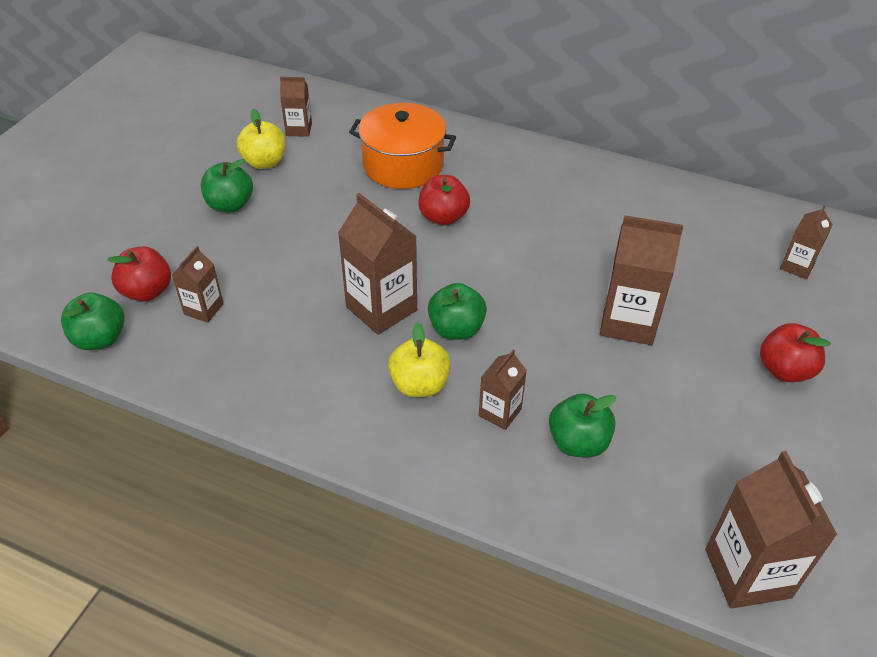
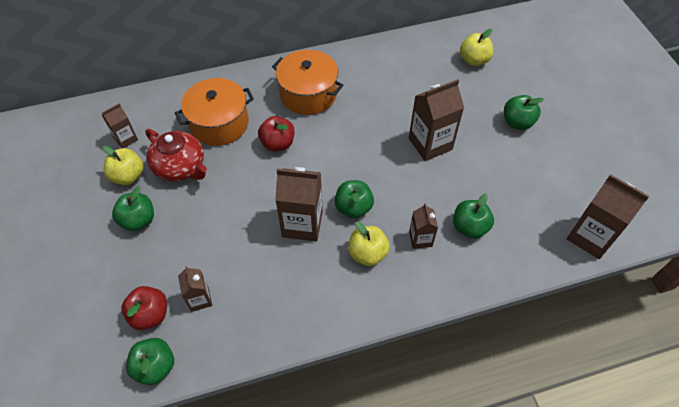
camera: 40 degrees left, 10 degrees up
red apple [760,323,831,382] -> green apple [504,95,544,130]
brown carton [780,205,833,279] -> yellow apple [460,29,493,66]
none -> red teapot [145,129,207,181]
none -> orange pot [272,50,343,115]

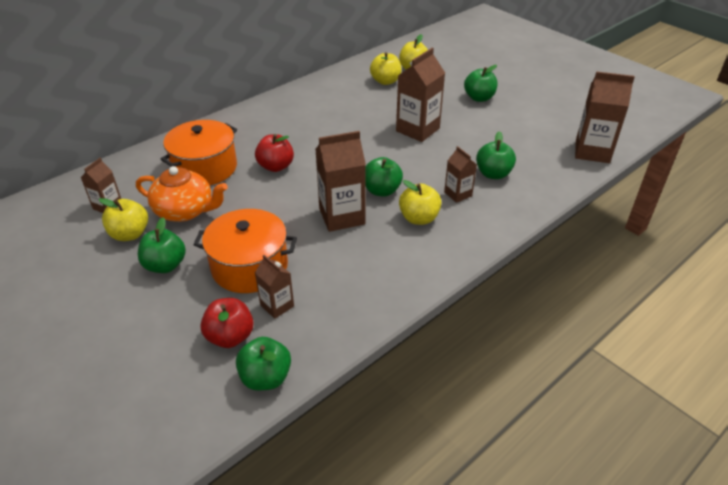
camera: 25 degrees left, 15 degrees down
red teapot [145,129,207,181] -> orange teapot [136,166,228,222]
orange pot [272,50,343,115] -> orange pot moved to [193,209,297,293]
none -> yellow apple [370,52,402,85]

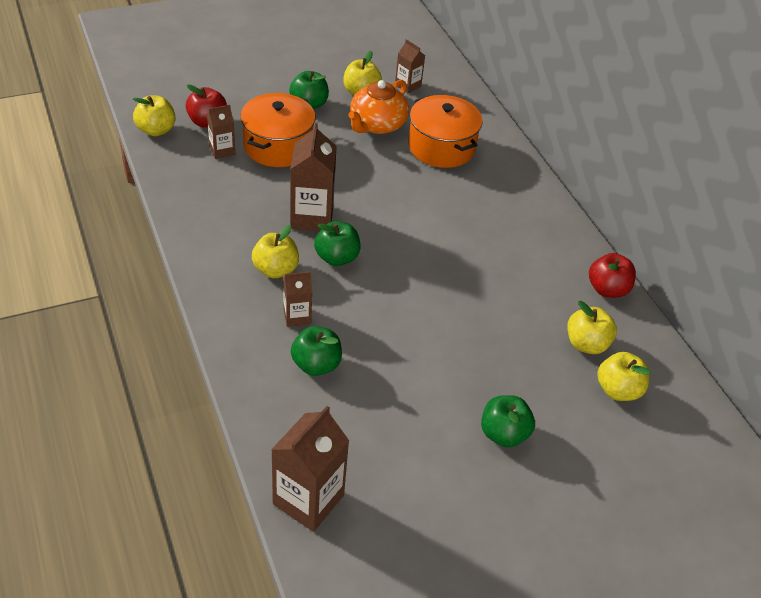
camera: 105 degrees right, 5 degrees up
green apple [236,337,291,391] -> yellow apple [133,95,176,136]
red apple [255,134,294,172] -> red apple moved to [589,253,636,298]
brown carton [396,48,445,142] -> none

